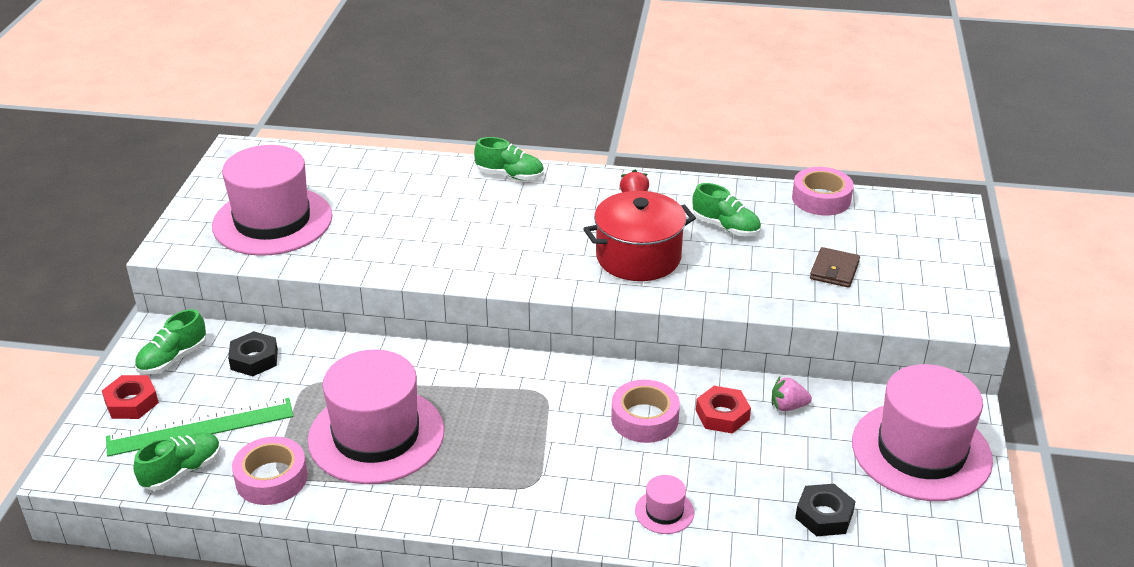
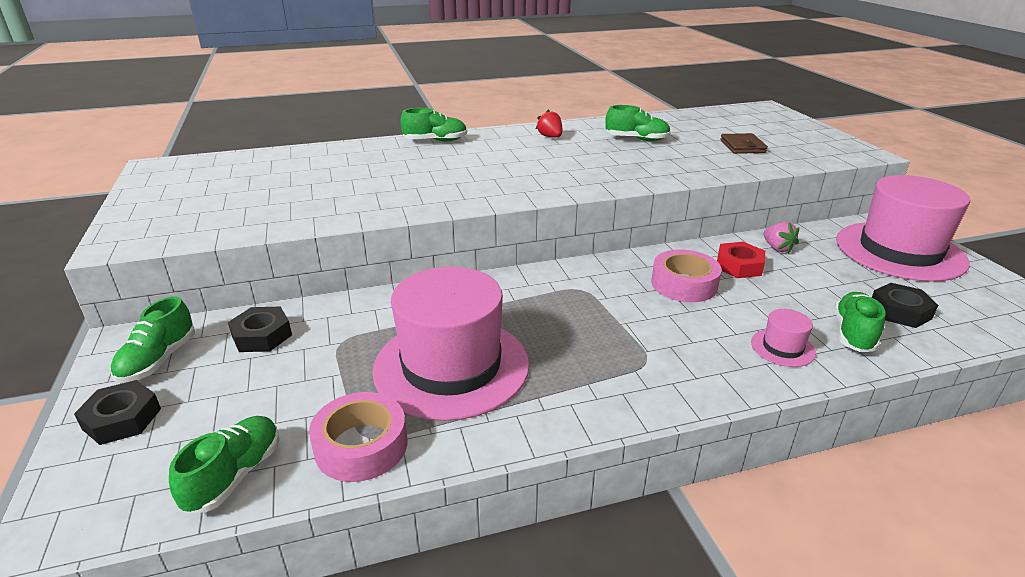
camera: 25 degrees left, 5 degrees down
red nut [102,375,159,419] -> black nut [74,380,161,445]
green ruler [106,398,293,456] -> none
pink hat [212,145,332,256] -> none
red pot [584,191,696,281] -> none
pink strawberry [772,377,812,411] -> pink strawberry turned 90 degrees counterclockwise [763,222,799,253]
pink tape [792,167,854,216] -> none
none -> green shoe [834,292,885,352]

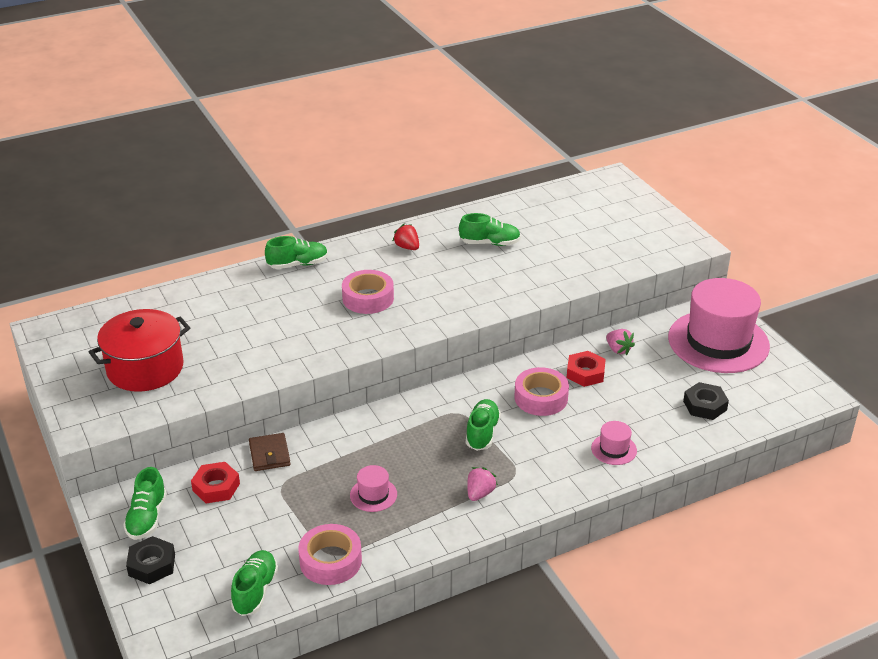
camera: 10 degrees left, 5 degrees up
black nut [228,307,292,352] -> red nut [191,462,240,503]
pink hat [372,267,529,421] -> pink hat [350,465,397,512], size x0.41
brown wallet [720,133,768,154] -> brown wallet moved to [249,433,291,471]
green shoe [834,292,885,352] -> green shoe moved to [466,399,501,451]
none -> red pot [89,309,190,392]
none -> pink tape [342,270,394,314]
none -> pink strawberry [467,467,498,501]

